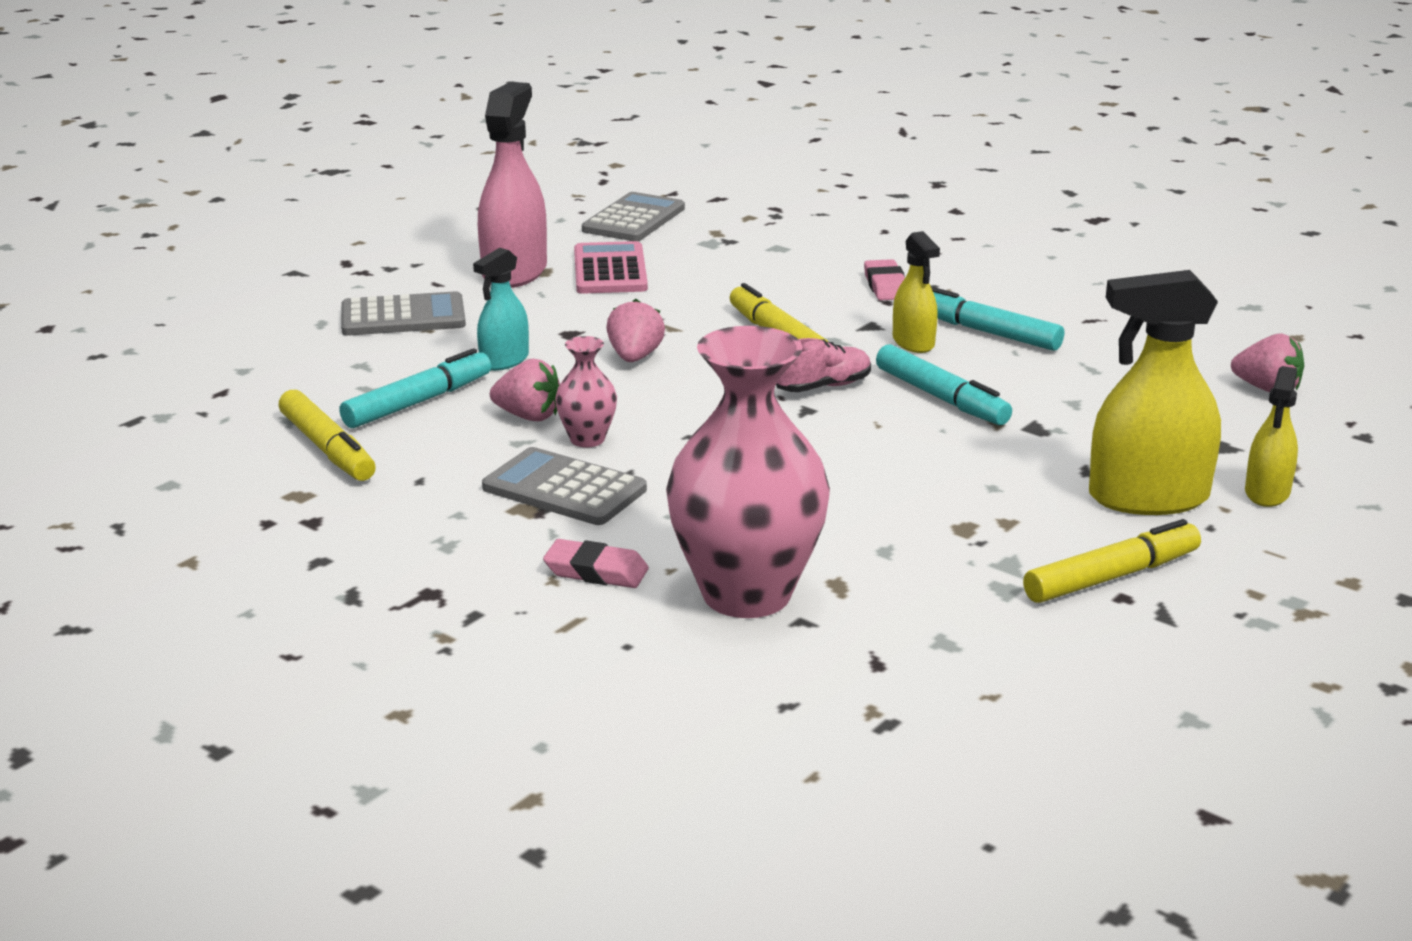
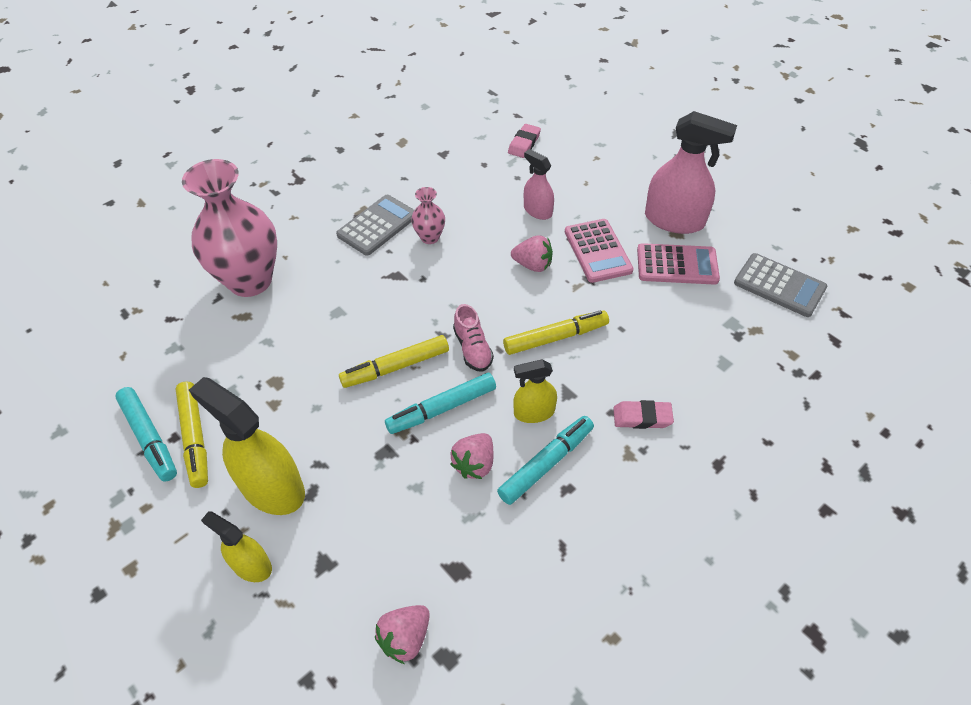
camera: 100 degrees right, 25 degrees up
yellow marker [279,390,376,481] -> yellow marker moved to [339,335,449,388]
turquoise marker [339,348,491,428] -> turquoise marker moved to [115,387,177,482]
grey calculator [341,291,466,336] -> none
turquoise spray bottle [473,248,529,371] -> pink spray bottle [524,149,554,220]
pink strawberry [490,359,560,421] -> pink strawberry moved to [450,433,493,479]
pink eraser [543,539,649,588] -> pink eraser moved to [508,124,541,158]
yellow spray bottle [1089,270,1221,515] -> yellow spray bottle turned 60 degrees counterclockwise [189,377,305,515]
none -> pink calculator [565,219,634,283]

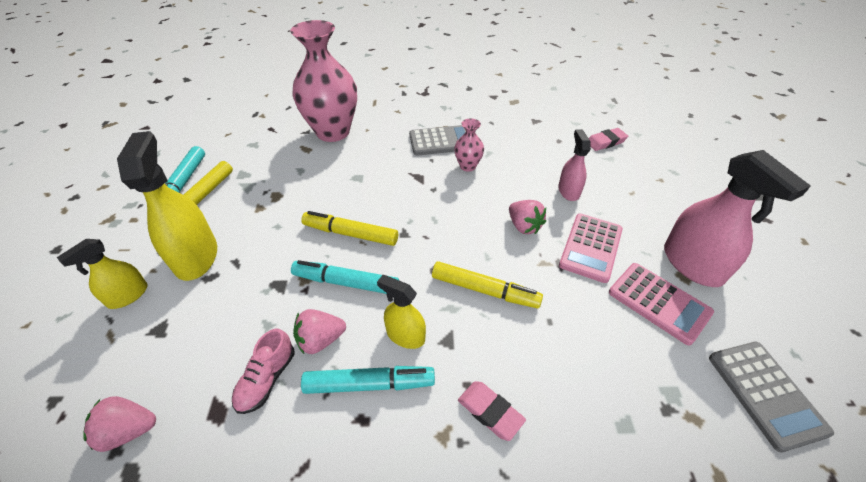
camera: 40 degrees right, 5 degrees down
yellow spray bottle [201,511,272,582] -> yellow spray bottle turned 120 degrees counterclockwise [57,239,148,309]
pink shoe [453,304,494,372] -> pink shoe moved to [232,328,295,414]

